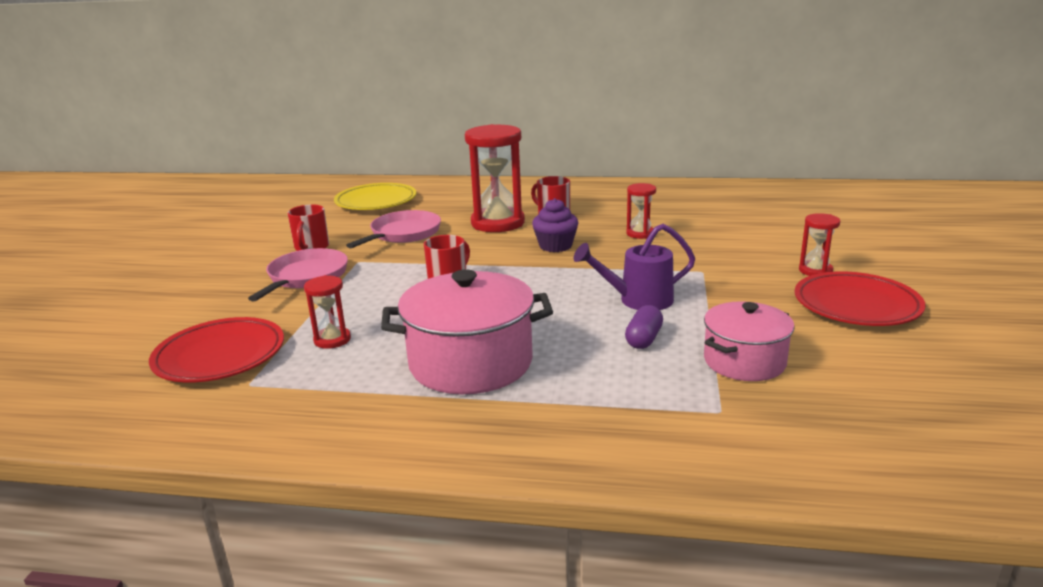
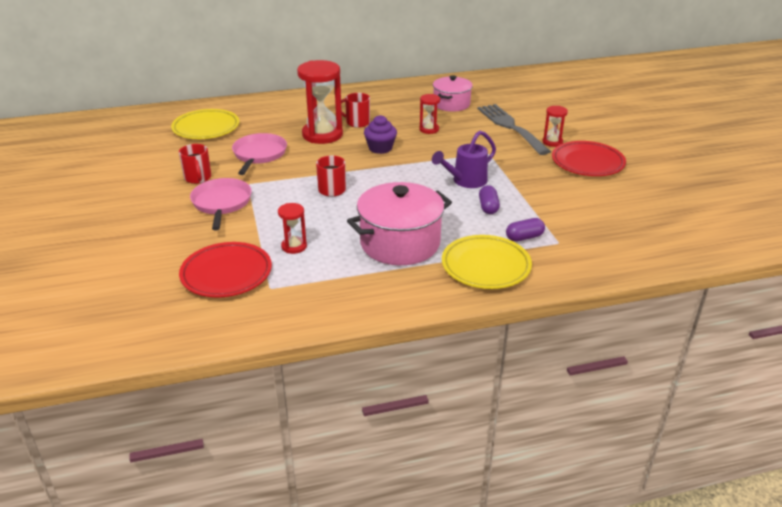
camera: 25 degrees left, 10 degrees up
pink pot [704,301,795,381] -> pink pot moved to [433,75,473,112]
none -> yellow plate [442,235,532,289]
none -> grey fork [477,104,551,155]
none -> purple capsule [506,218,545,242]

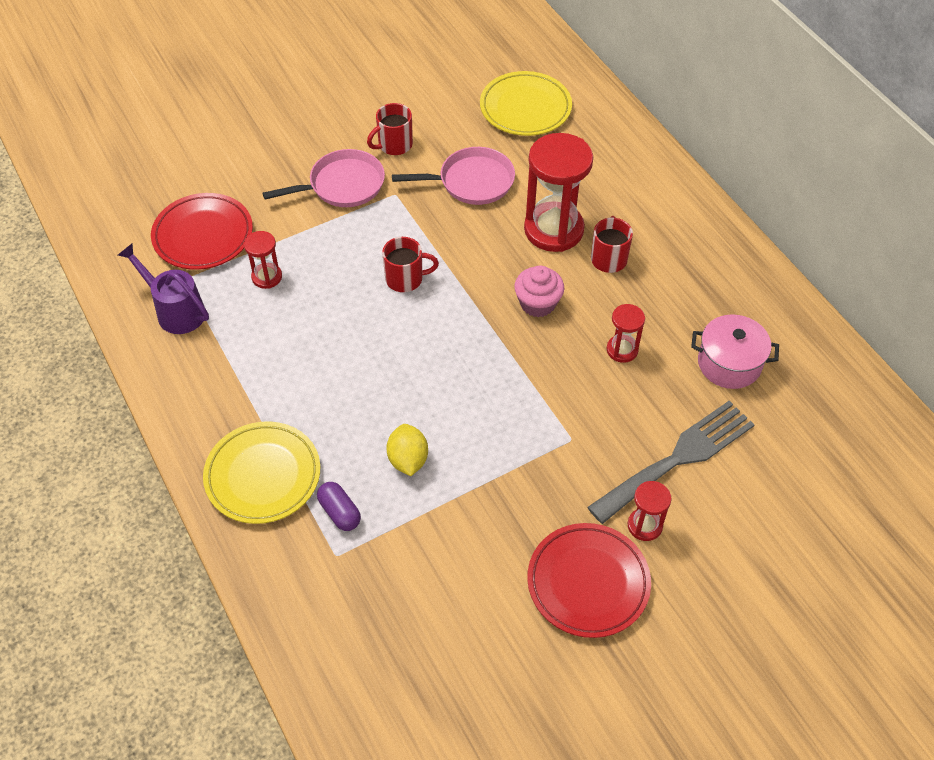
camera: 75 degrees right, 20 degrees up
pink pot [347,182,452,265] -> none
purple cupcake [364,115,397,154] -> pink cupcake [514,265,564,317]
purple watering can [432,130,496,188] -> purple watering can moved to [118,244,209,334]
purple capsule [479,185,500,214] -> yellow lemon [386,424,428,476]

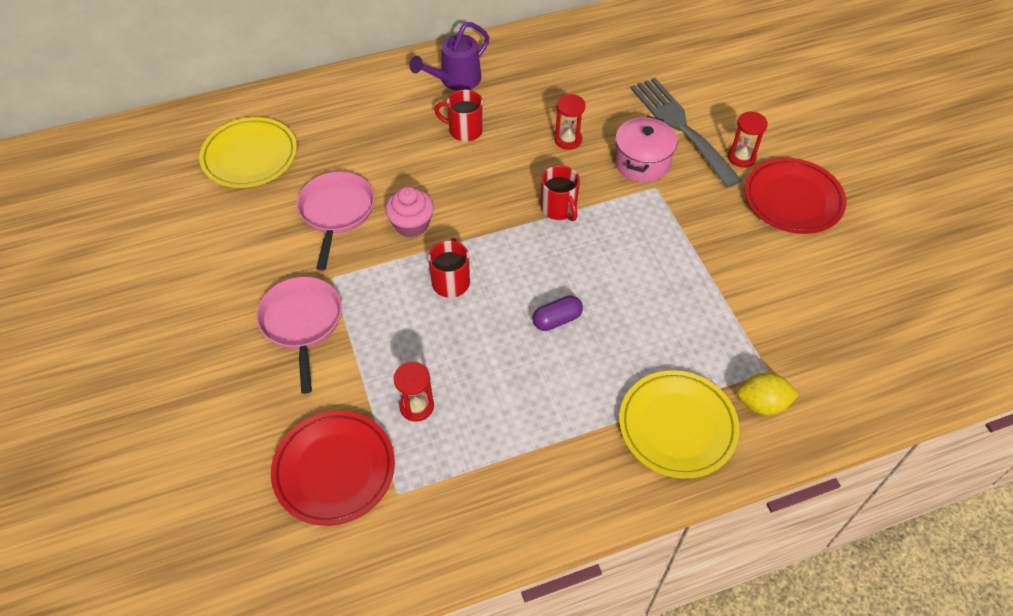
camera: 80 degrees left, 0 degrees up
purple watering can [118,244,209,334] -> purple watering can moved to [409,22,490,91]
purple capsule [317,482,361,531] -> purple capsule moved to [533,295,583,331]
red mug [367,103,413,155] -> red mug moved to [541,165,580,221]
yellow lemon [386,424,428,476] -> yellow lemon moved to [737,373,799,415]
pink cupcake [514,265,564,317] -> pink cupcake moved to [385,186,434,238]
red hourglass [524,133,593,252] -> none
pink pot [691,314,779,389] -> pink pot moved to [614,116,677,182]

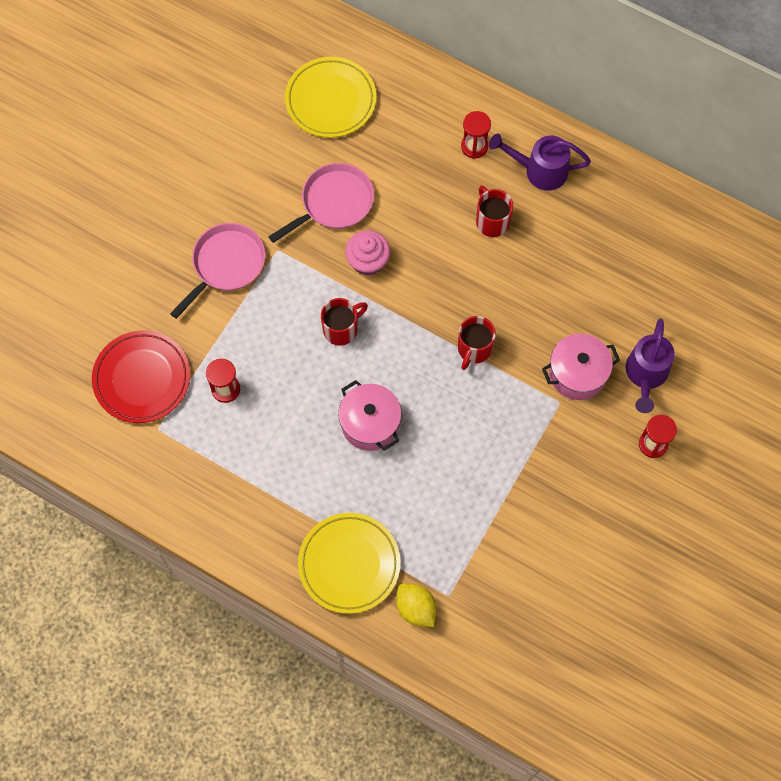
camera: 50 degrees right, 15 degrees up
purple capsule [533,295,583,331] -> pink pot [338,380,402,451]
red hourglass [554,94,586,150] -> red hourglass moved to [461,111,491,159]
grey fork [630,78,742,188] -> purple watering can [625,318,675,413]
red plate [744,158,846,234] -> none

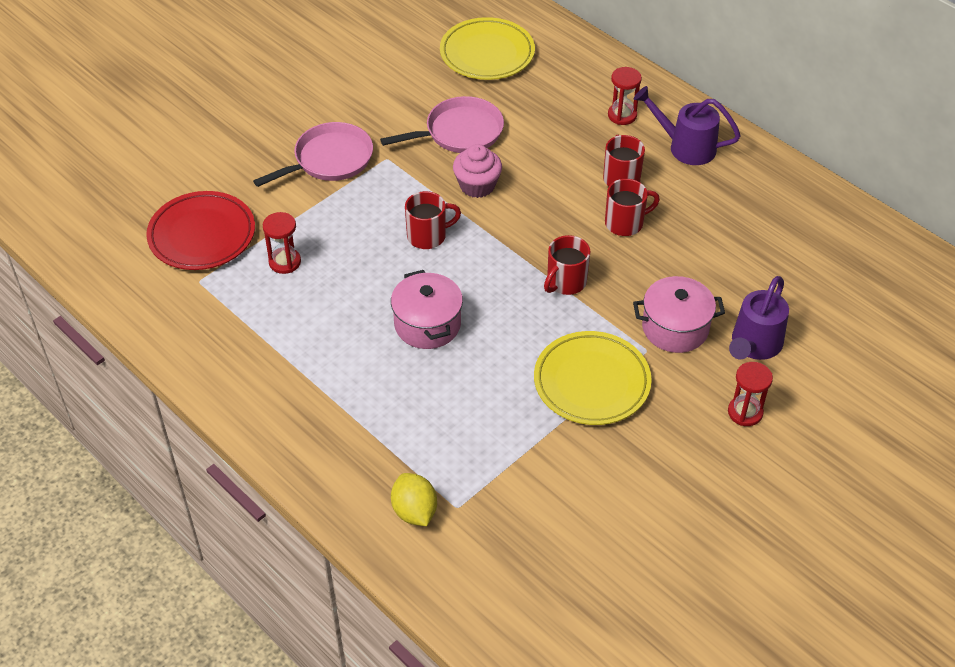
camera: 15 degrees right, 20 degrees down
yellow plate [298,513,401,614] -> yellow plate moved to [534,331,652,425]
none -> red mug [605,179,660,236]

